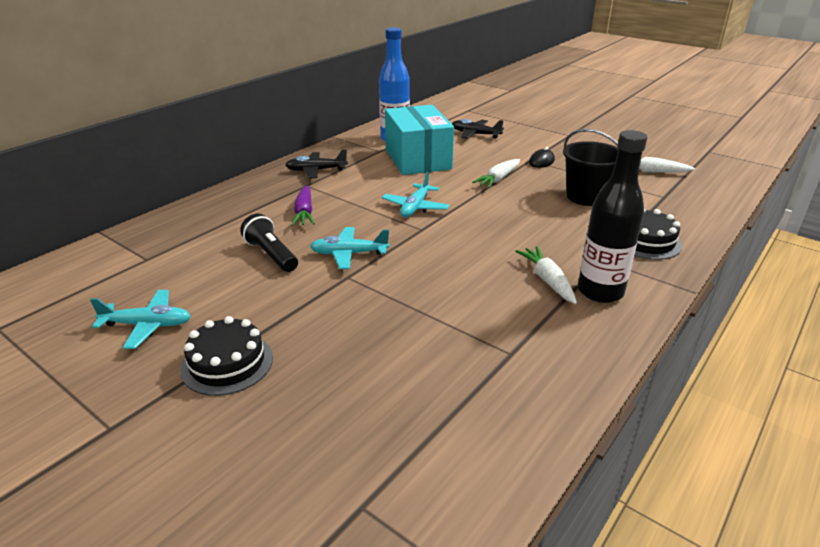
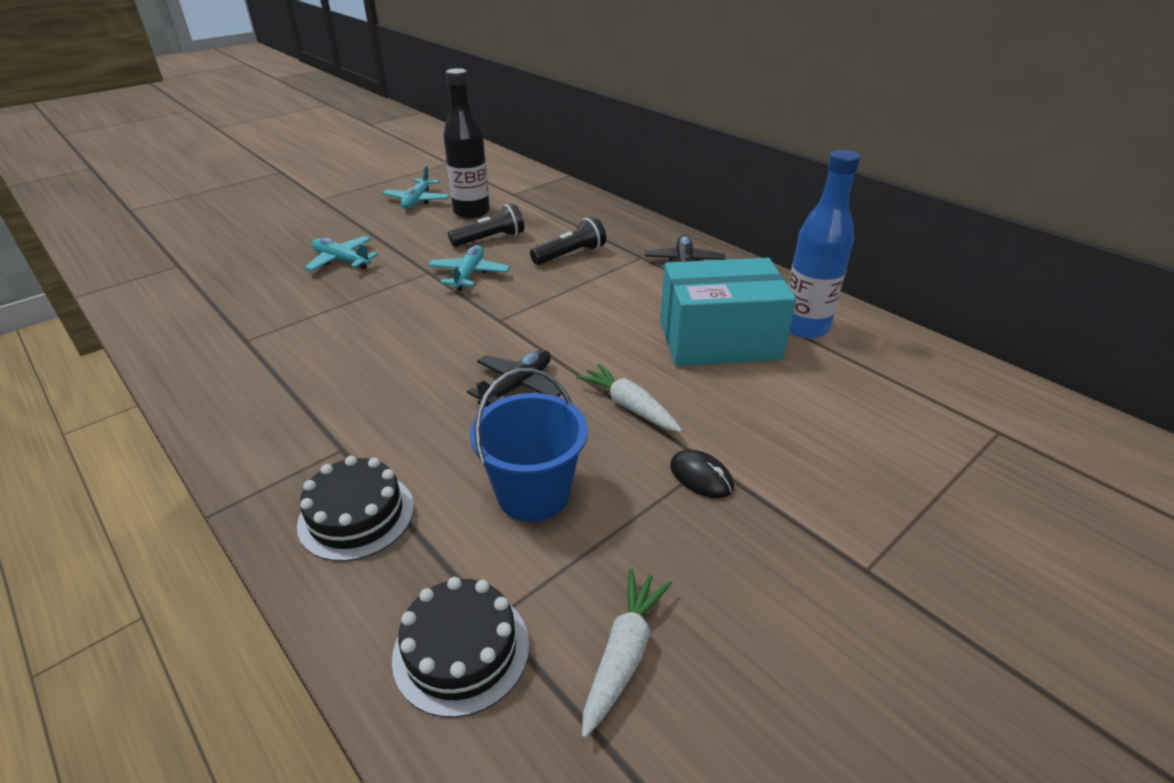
camera: 100 degrees right, 5 degrees up
black cake [180,316,273,396] -> black cake moved to [392,577,529,718]
purple carrot [291,185,315,226] -> black flashlight [530,216,606,265]
turquoise plane [382,172,450,217] -> turquoise plane moved to [304,236,379,271]
black plane [452,119,504,139] -> black plane moved to [467,350,562,407]
white carrot [515,246,577,304] -> none
black bucket [563,129,619,206] -> blue bucket [470,368,588,522]
black bottle [578,130,648,303] -> black bottle moved to [443,68,490,219]

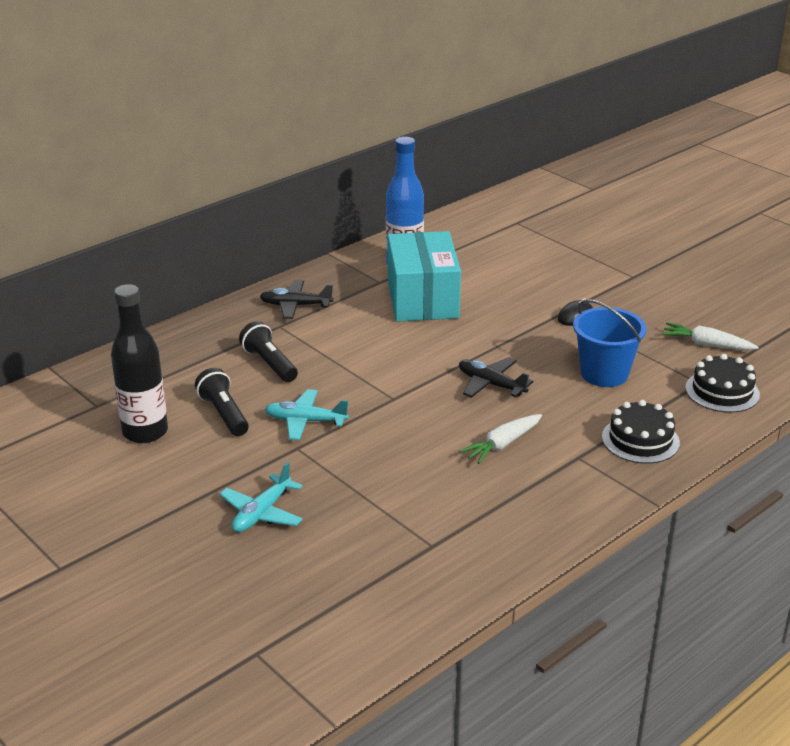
camera: 90 degrees left, 5 degrees down
turquoise plane [383,165,450,209] -> none
white carrot [576,364,682,432] -> white carrot moved to [459,414,542,464]

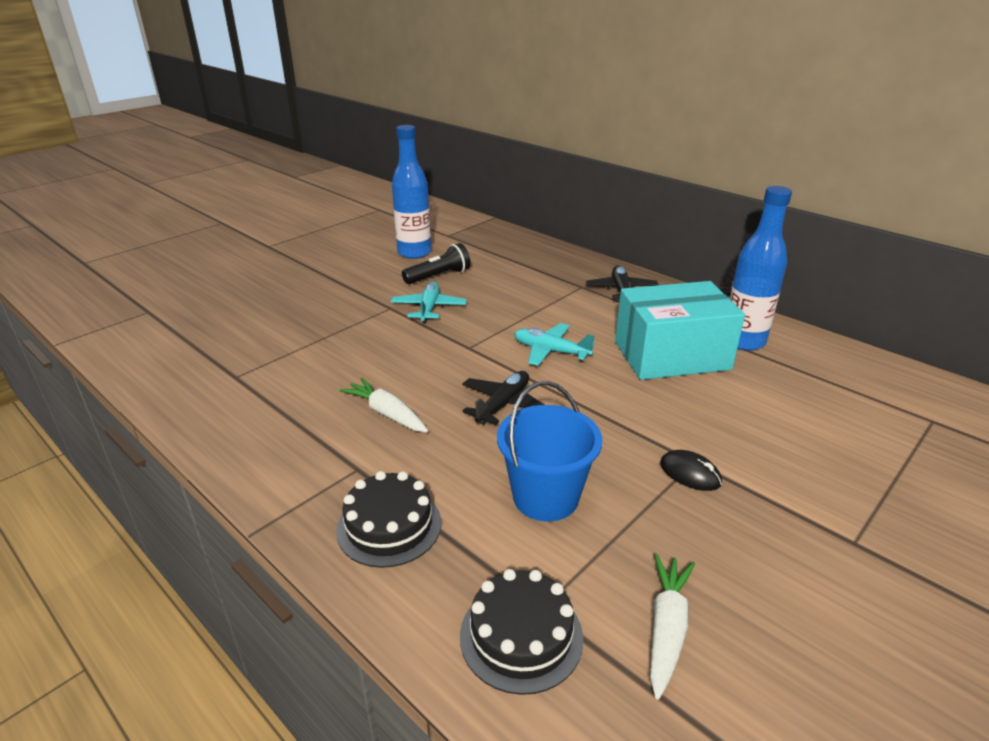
camera: 85 degrees right, 0 degrees up
black bottle [111,284,168,443] -> blue bottle [392,125,431,259]
turquoise plane [220,462,303,532] -> turquoise plane moved to [514,323,595,366]
black flashlight [239,321,298,382] -> none

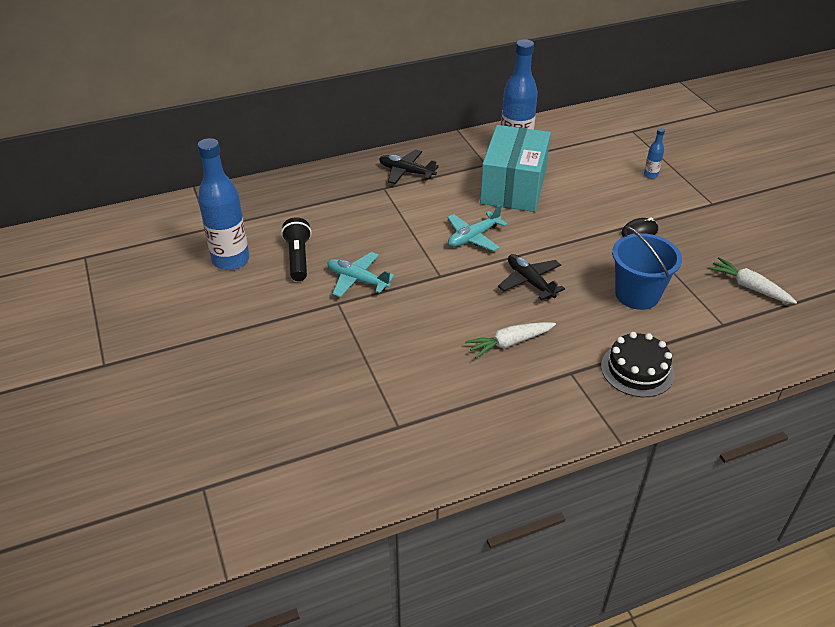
camera: 65 degrees left, 10 degrees up
black cake [460,569,583,695] -> none
none -> blue bottle [644,128,665,179]

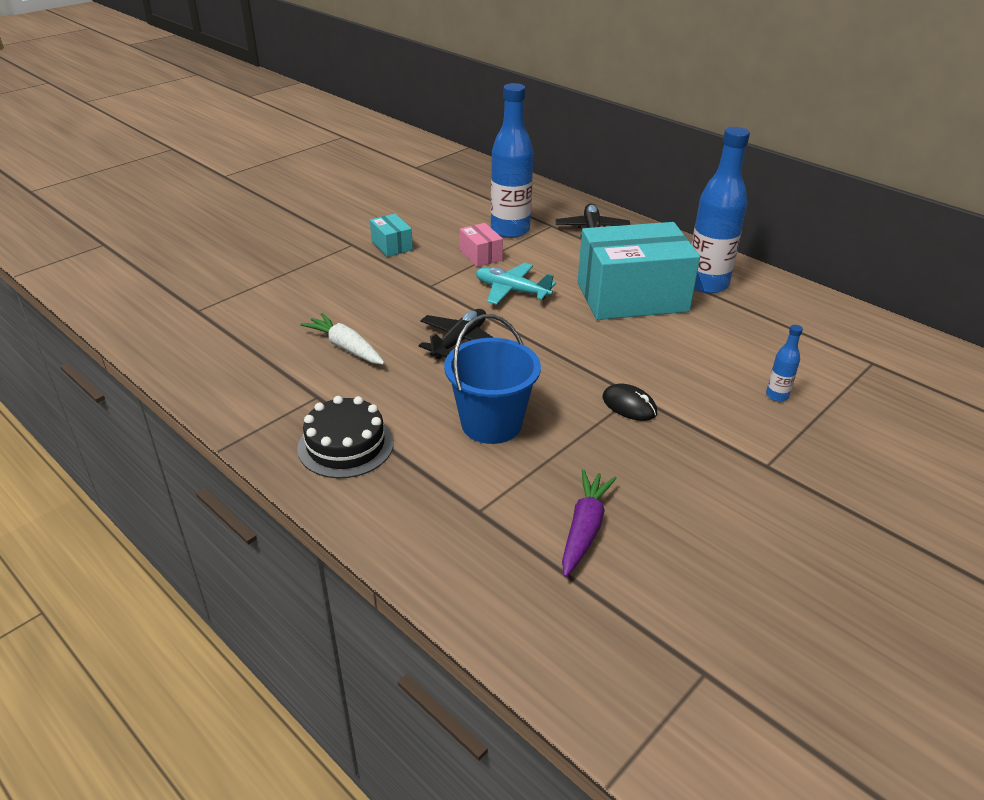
camera: 65 degrees right, 5 degrees down
blue bottle [197,138,249,270] -> blue bottle moved to [491,83,533,238]
black flashlight [281,217,311,281] -> none
turquoise plane [327,252,395,297] -> turquoise box [370,214,413,257]
white carrot [708,257,797,304] -> purple carrot [562,469,617,577]
none -> pink box [460,223,503,267]

